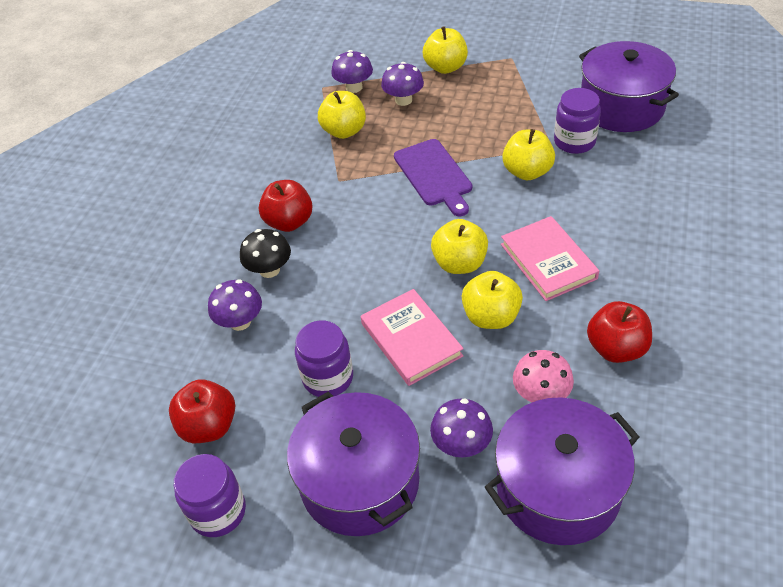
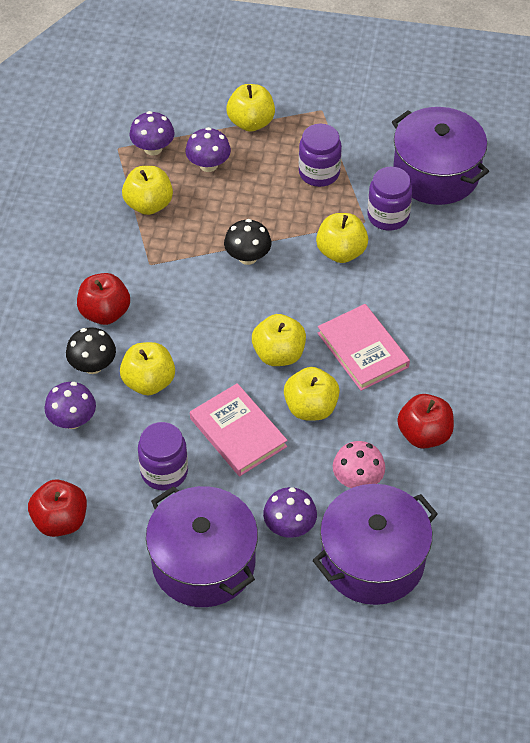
camera: 10 degrees left, 5 degrees up
purple jar [174,454,246,537] -> purple jar moved to [299,124,342,187]
purple cutting board [394,139,472,216] -> black mushroom [224,219,271,265]
none -> yellow apple [120,342,175,395]

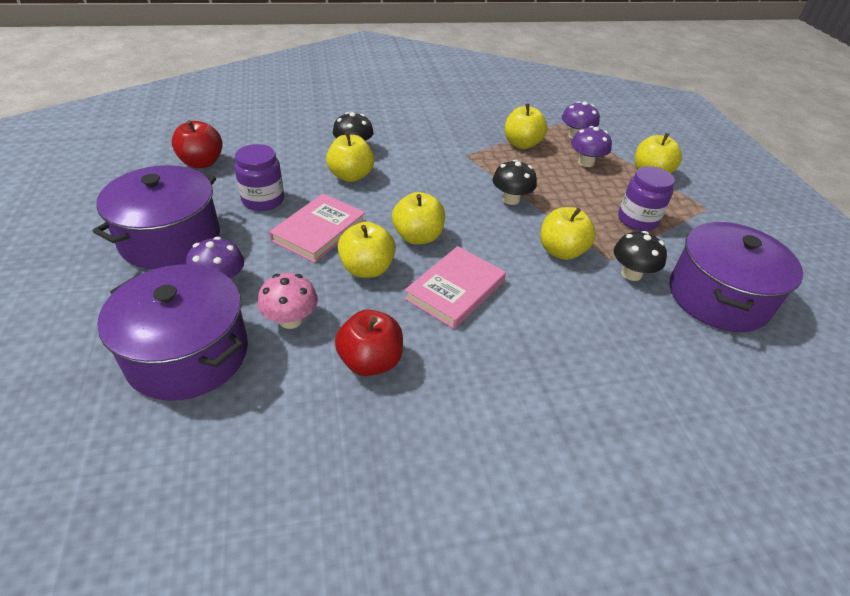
camera: 65 degrees right, 10 degrees down
purple mushroom [45,382,96,429] -> none
red apple [77,273,130,325] -> none
purple jar [367,167,413,231] -> black mushroom [614,231,667,281]

